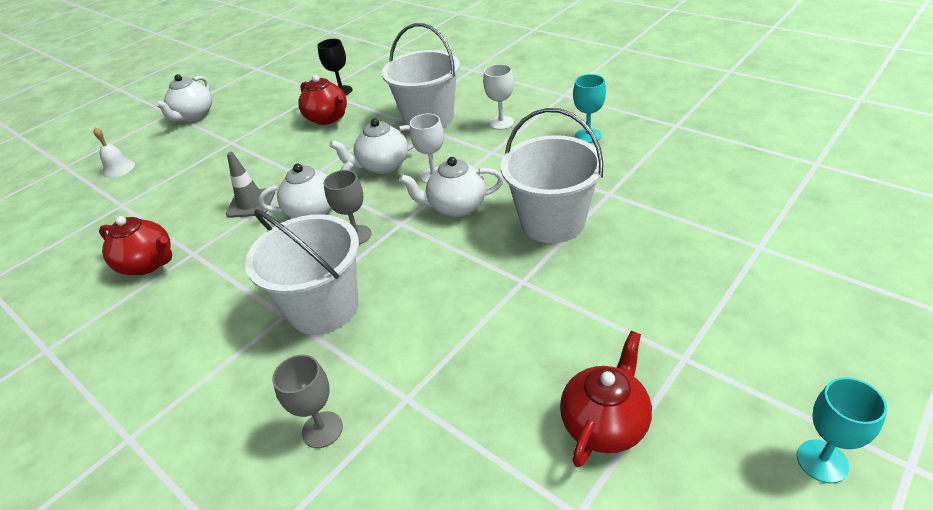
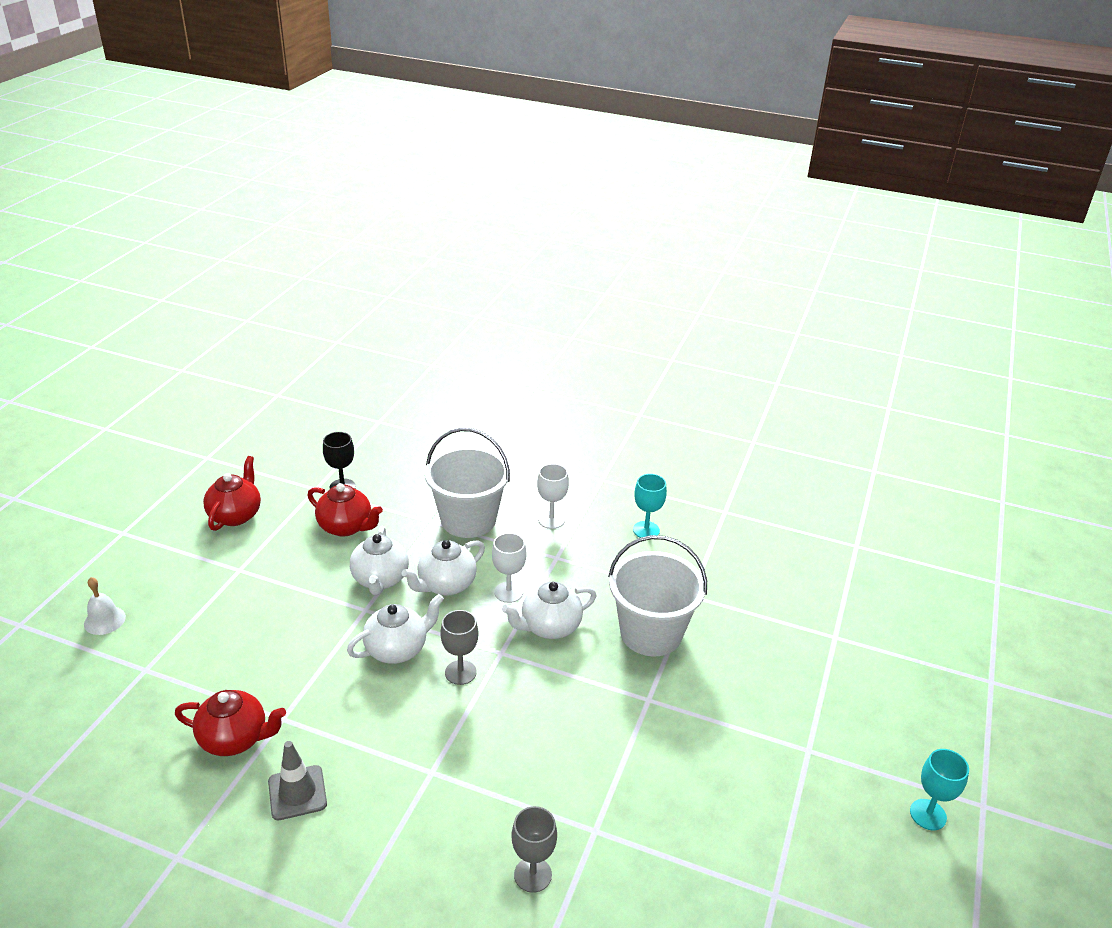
camera: 25 degrees left, 5 degrees down
white teapot [154,74,212,122] -> white teapot moved to [350,526,409,595]
grey traffic cone [226,152,275,218] -> grey traffic cone moved to [268,741,327,820]
white bucket [245,209,359,335] -> none
red teapot [560,331,652,467] -> red teapot moved to [203,456,261,531]

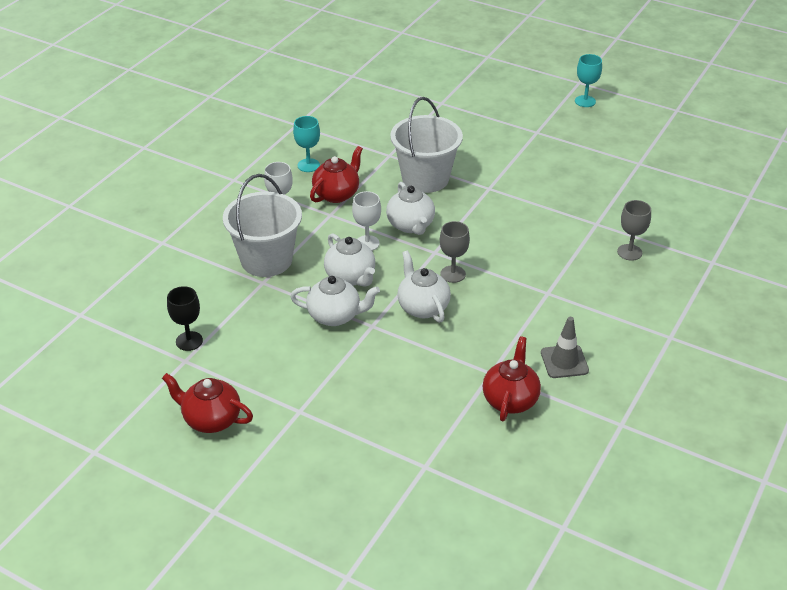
camera: 80 degrees left, 5 degrees up
white bell [84,577,126,635] -> none
red teapot [307,483,383,537] -> red teapot moved to [310,146,363,203]

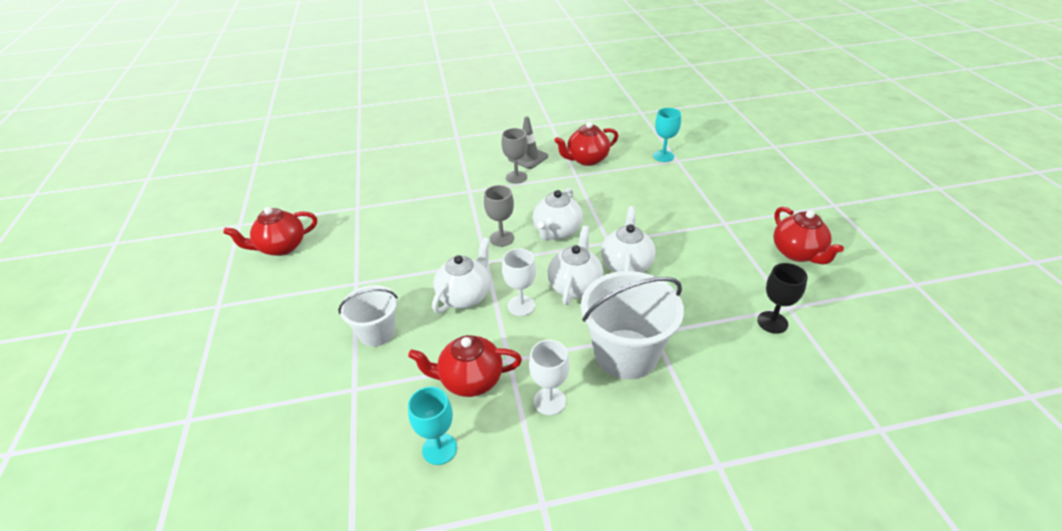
camera: 130 degrees left, 0 degrees up
white teapot [290,276,380,326] -> white teapot turned 45 degrees clockwise [601,206,656,273]
white bucket [390,97,463,193] -> white bucket [338,285,398,347], size x0.61
turquoise goblet [575,54,602,107] -> turquoise goblet moved to [653,108,681,162]
grey goblet [617,200,651,261] -> grey goblet moved to [501,128,528,184]
none -> red teapot [223,207,317,256]

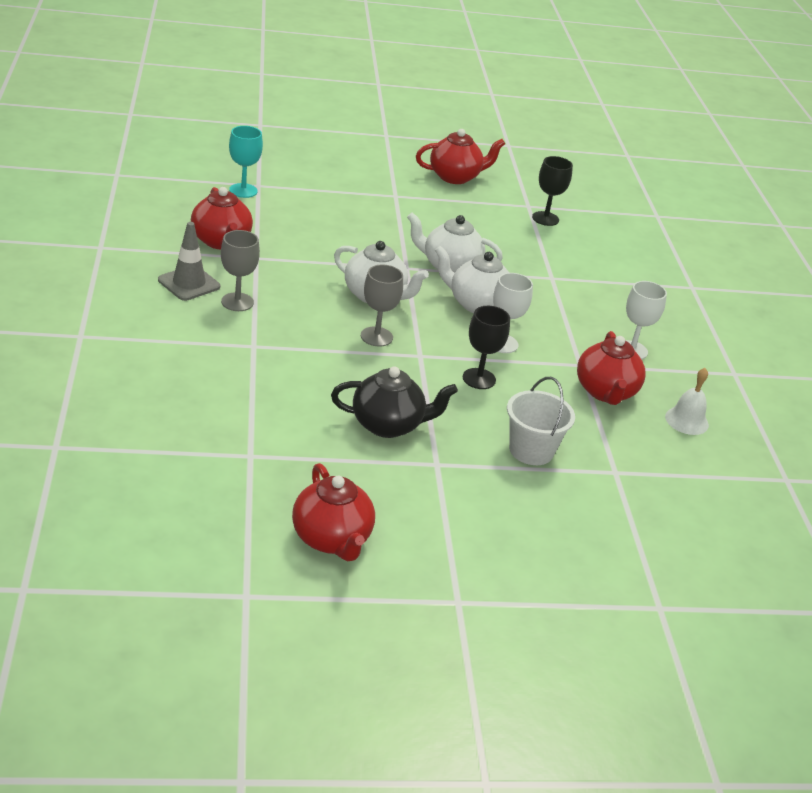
camera: 90 degrees left, 5 degrees down
turquoise goblet [408,387,457,465] -> white bell [665,368,709,435]
white teapot [432,237,490,313] -> black goblet [463,306,510,389]
white bucket [581,271,684,379] -> none
none -> black teapot [331,366,458,438]

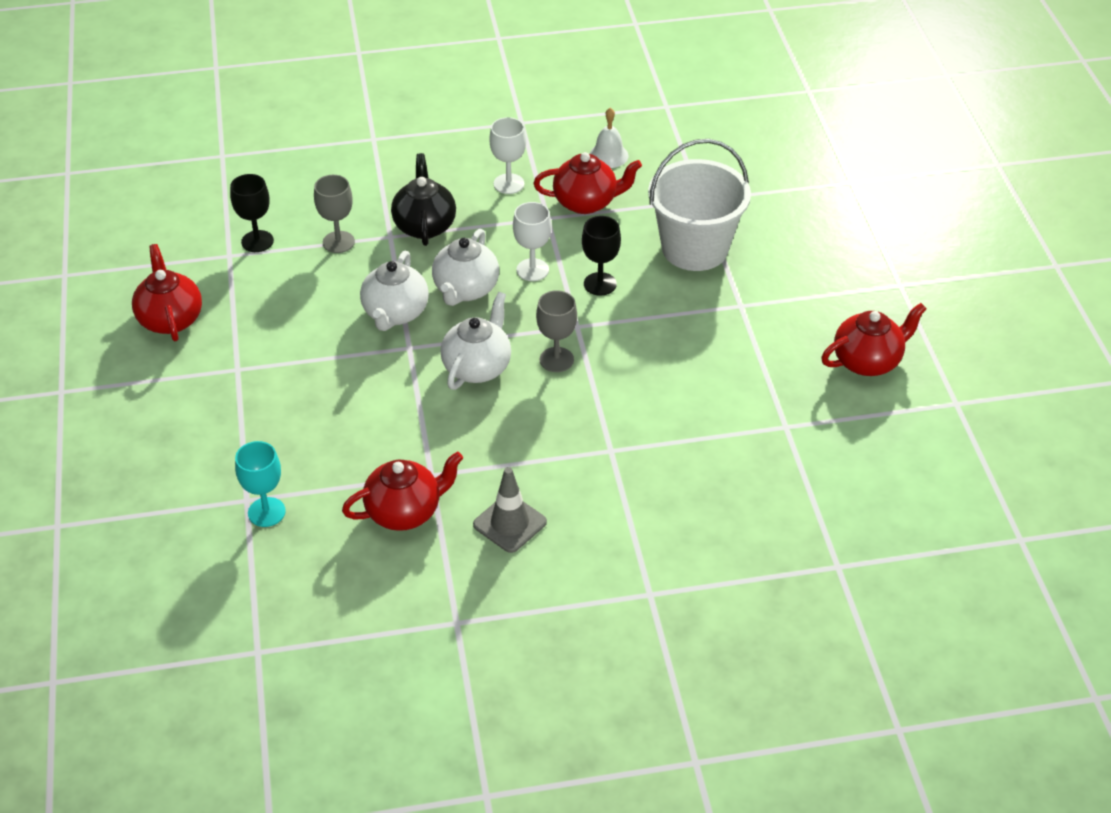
camera: 90 degrees left, 10 degrees up
grey goblet [221,230,260,311] -> grey goblet moved to [314,175,355,253]
black teapot [331,366,458,438] -> black teapot moved to [391,153,456,246]
white bucket [507,377,575,465] -> white bucket [648,139,751,271], size x1.64

